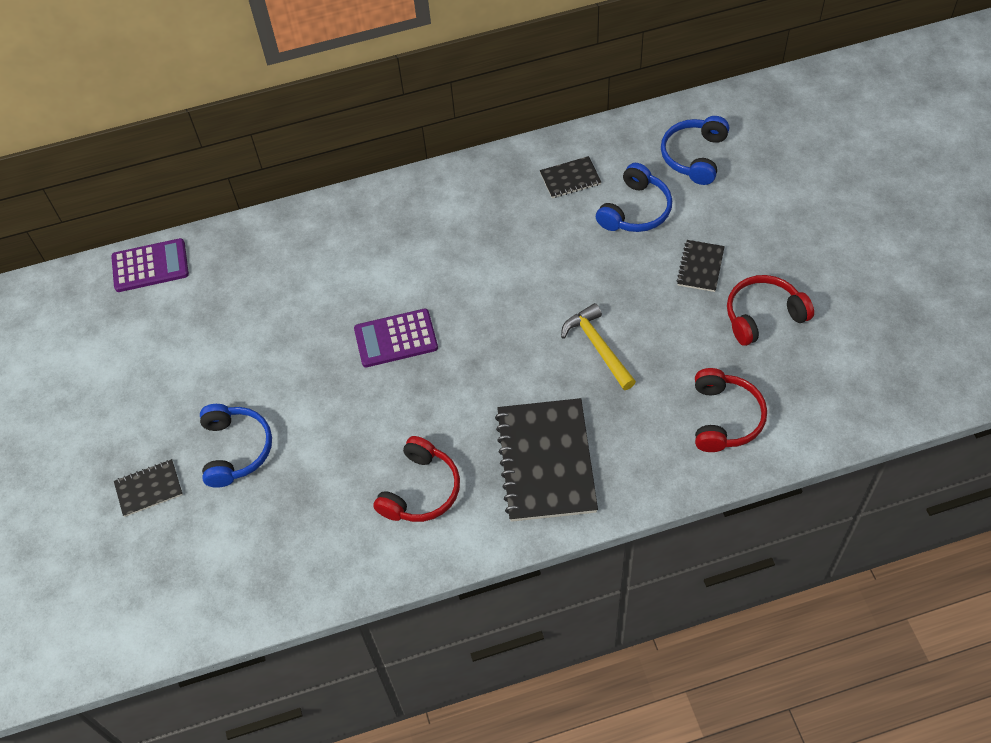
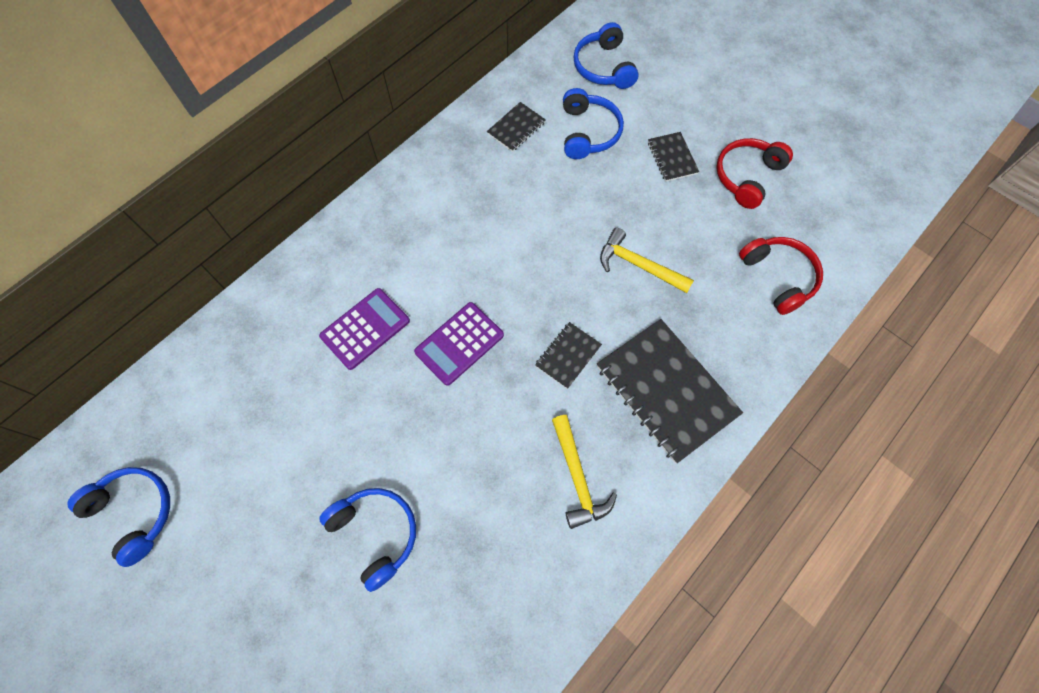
camera: 35 degrees left, 10 degrees up
purple calculator [111,238,189,292] -> purple calculator moved to [319,288,410,370]
black notebook [114,459,183,517] -> black notebook moved to [535,322,602,389]
red headphones [373,436,460,522] -> yellow hammer [552,415,617,529]
none -> blue headphones [67,467,170,567]

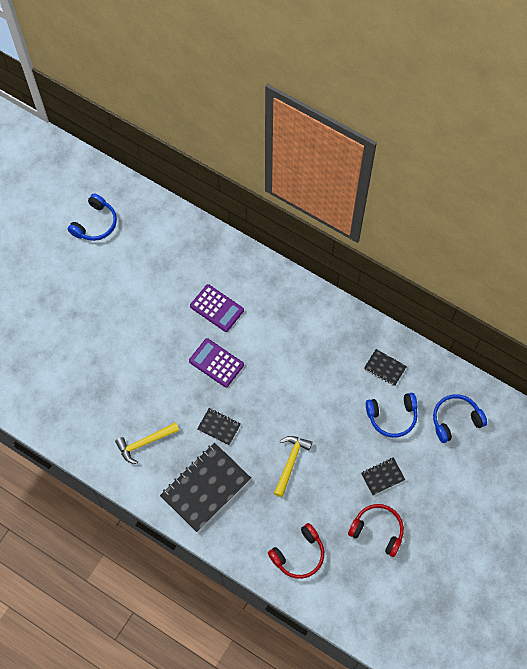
camera: 80 degrees right, 0 degrees up
blue headphones [319,488,416,592] -> none

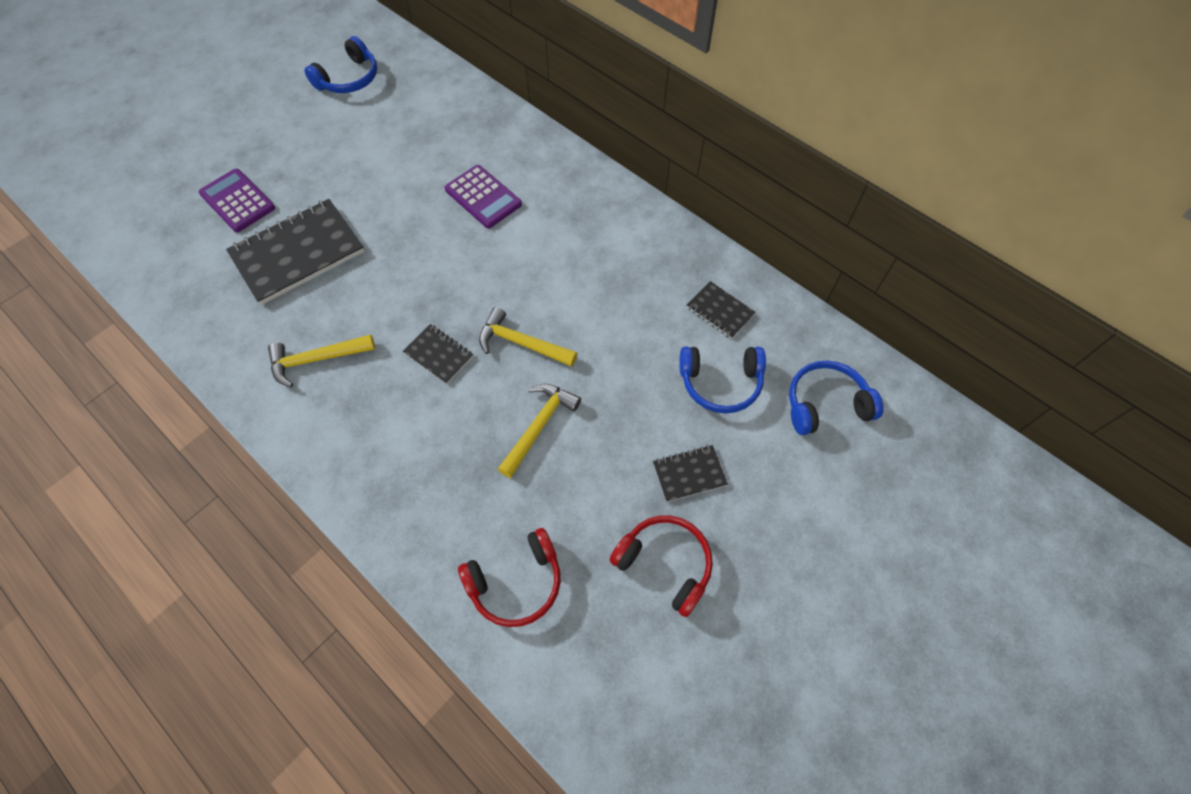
camera: 10 degrees right, 5 degrees down
black notebook [160,443,251,532] -> black notebook moved to [226,199,364,305]
purple calculator [189,338,244,388] -> purple calculator moved to [199,169,275,232]
none -> yellow hammer [479,307,577,367]

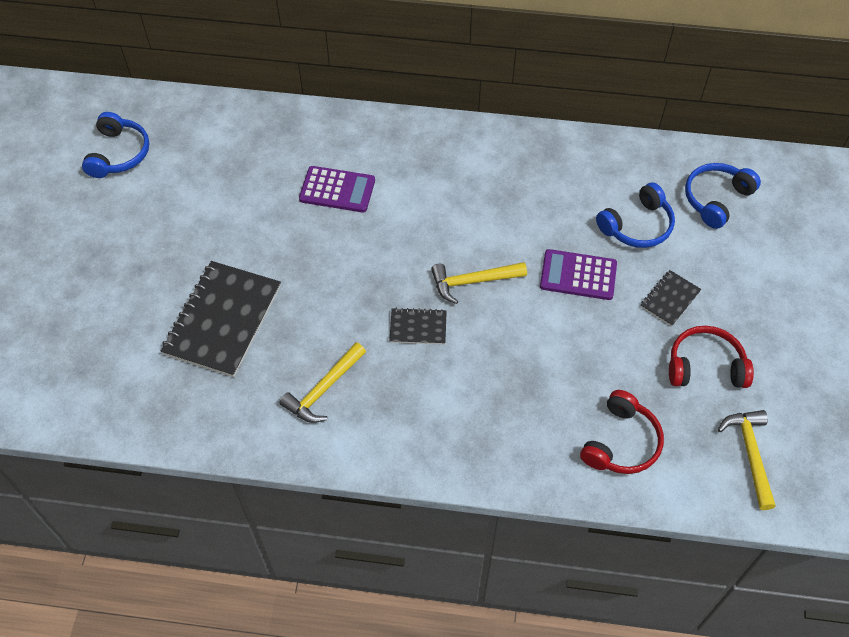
camera: 35 degrees left, 5 degrees down
purple calculator [199,169,275,232] -> purple calculator moved to [540,249,617,300]
yellow hammer [498,384,581,478] -> yellow hammer moved to [718,410,776,510]
black notebook [687,281,756,339] -> none

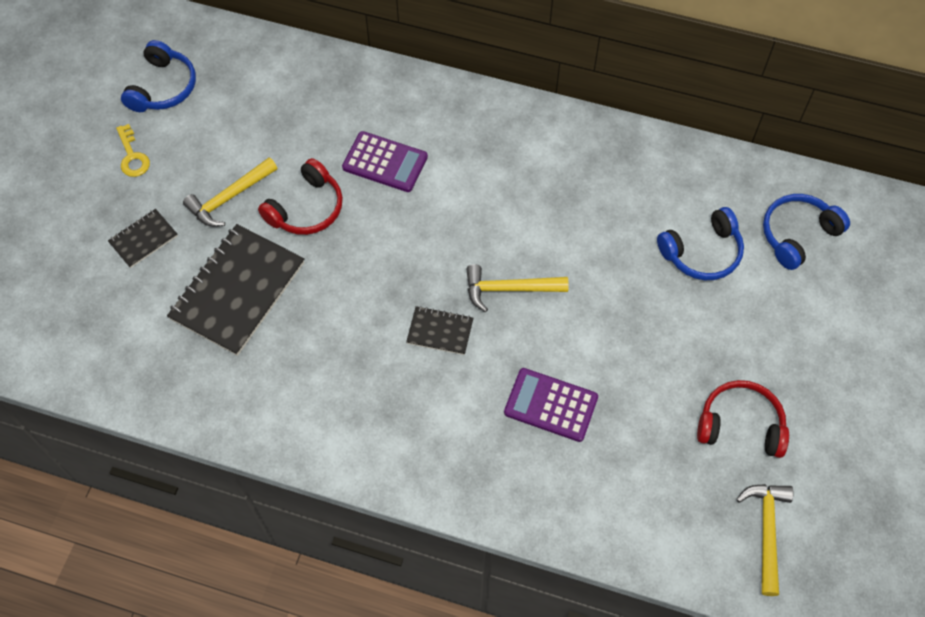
camera: 10 degrees right, 5 degrees up
yellow hammer [279,342,366,423] -> yellow hammer moved to [183,158,277,227]
purple calculator [540,249,617,300] -> purple calculator moved to [504,368,598,442]
red headphones [580,390,664,474] -> red headphones moved to [258,158,343,235]
black notebook [640,270,701,327] -> black notebook moved to [108,209,178,268]
none -> yellow key [116,124,150,177]

